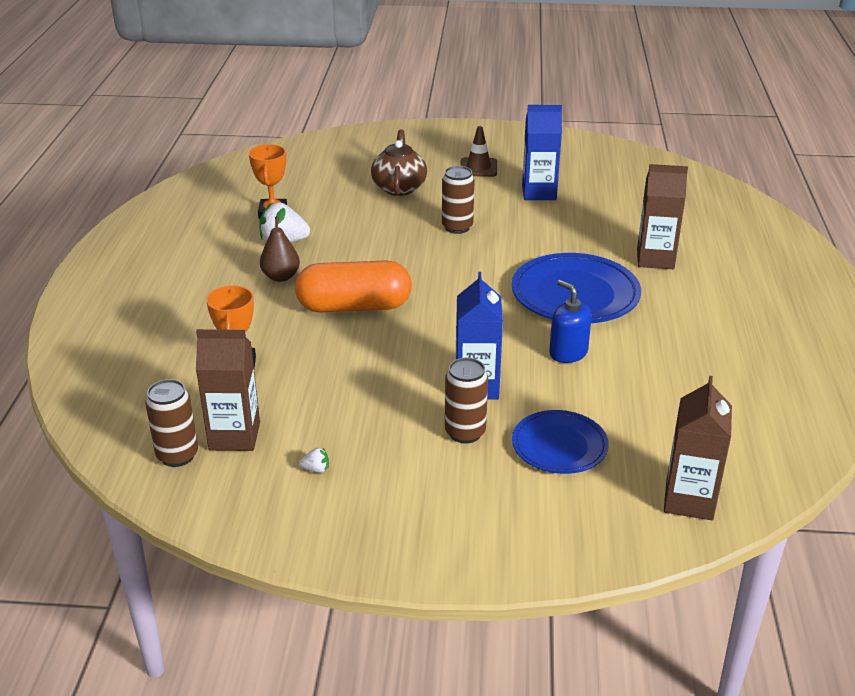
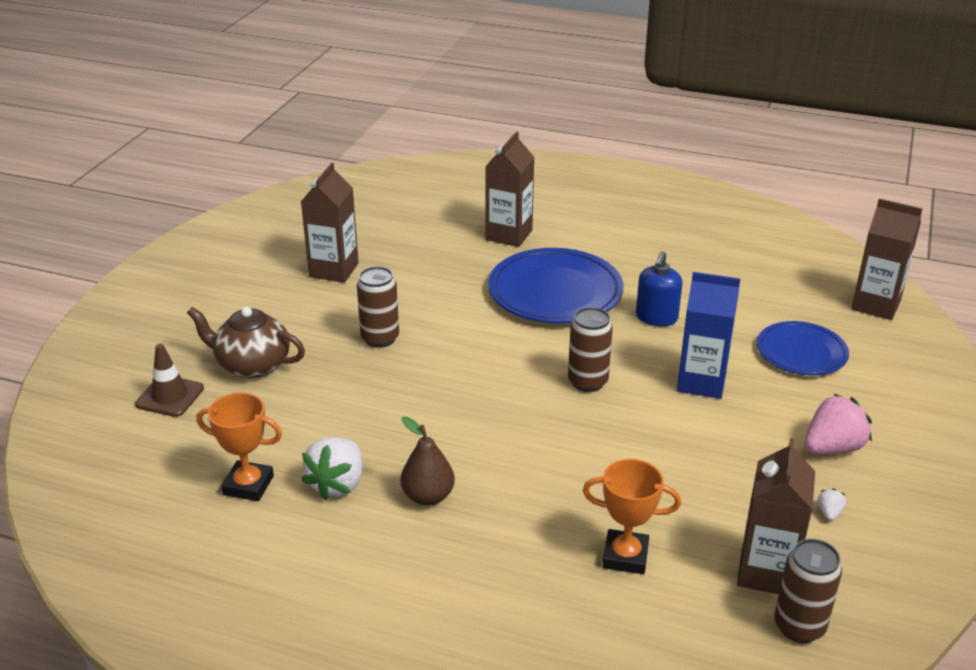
camera: 75 degrees left, 0 degrees up
orange capsule [295,261,412,312] -> none
brown can [445,358,488,444] -> brown can moved to [568,307,613,392]
brown traffic cone [460,126,497,177] -> brown traffic cone moved to [135,344,204,417]
blue carton [522,105,562,200] -> brown carton [301,163,359,283]
blue soap dispenser [549,280,592,363] -> blue soap dispenser turned 45 degrees counterclockwise [636,251,683,326]
none -> pink strawberry [805,394,872,454]

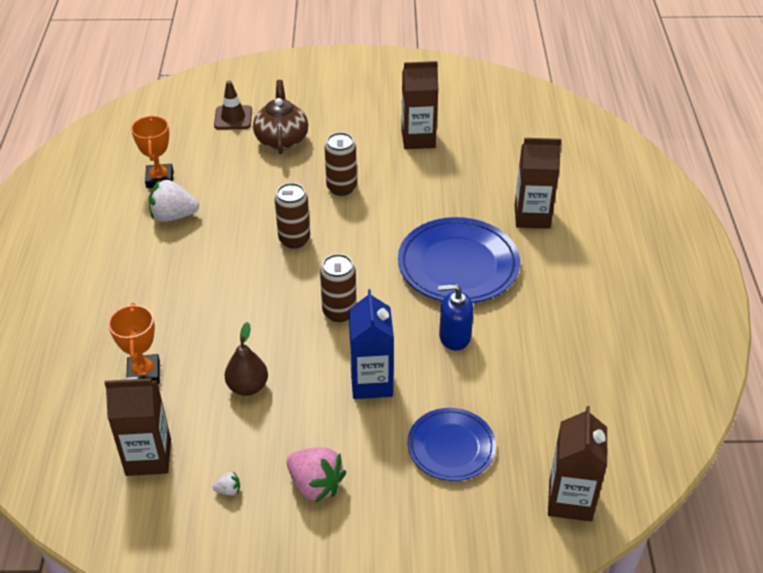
camera: 70 degrees right, 10 degrees up
brown pear [401,416,455,506] -> brown pear moved to [224,322,268,396]
brown can [774,539,842,643] -> brown can moved to [275,183,310,249]

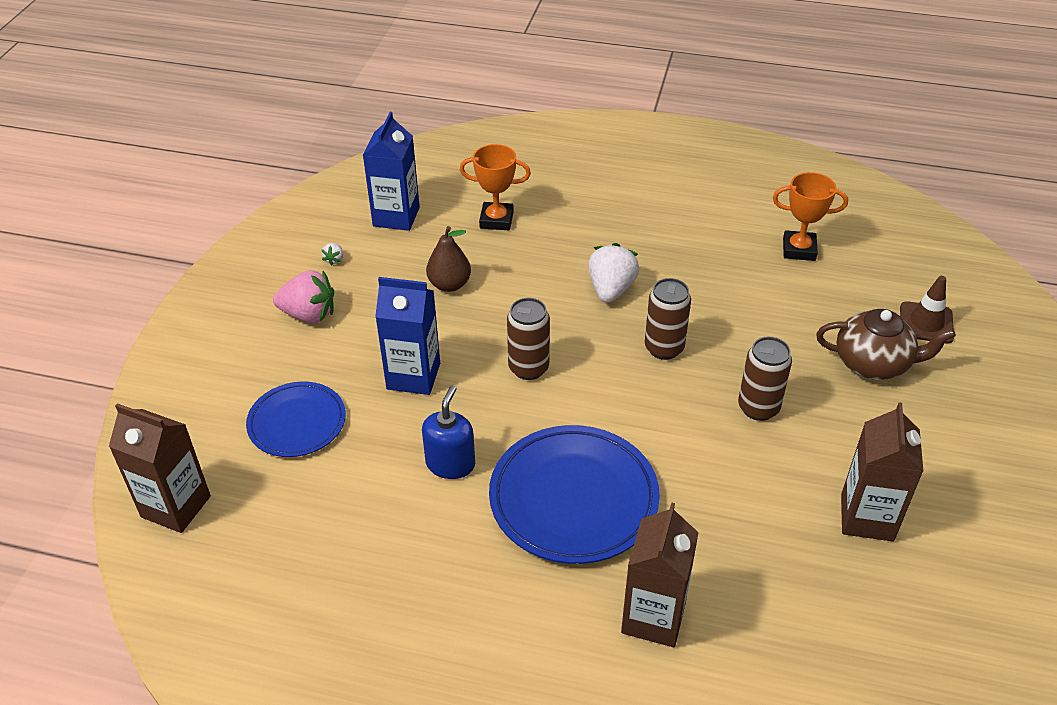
camera: 105 degrees right, 0 degrees up
brown carton [105,377,171,476] -> blue carton [363,112,420,231]
white strawberry [149,180,199,222] -> white strawberry moved to [588,243,639,303]
pink strawberry [287,447,346,503] -> pink strawberry turned 135 degrees counterclockwise [273,270,334,323]

